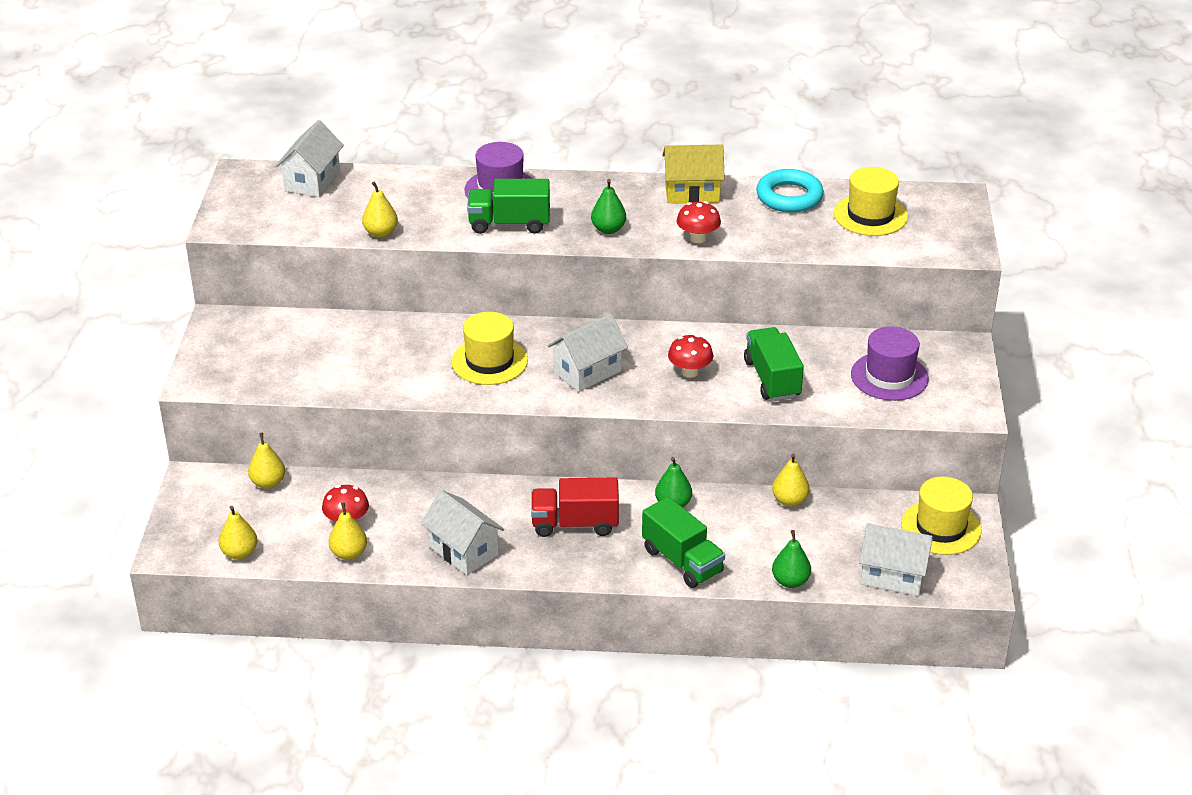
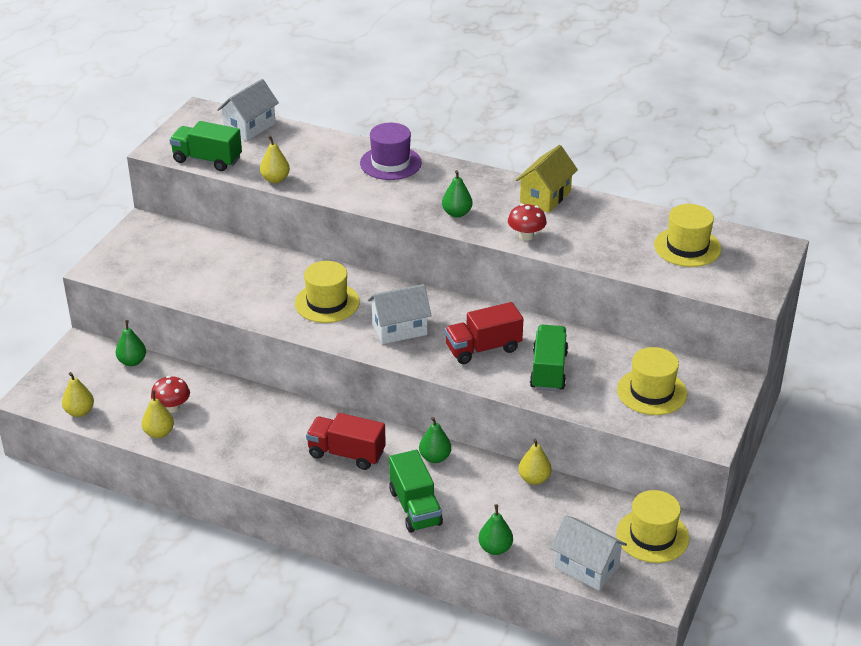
camera: 20 degrees right, 0 degrees up
yellow pear [248,433,285,489] -> green pear [116,320,146,366]
white house [421,490,504,575] -> none
green truck [467,179,550,234] -> green truck moved to [169,121,242,171]
yellow house [662,145,725,204] -> yellow house turned 75 degrees counterclockwise [515,145,578,213]
red mushroom [668,335,713,378] -> red truck [445,302,523,364]
turquoise ring [756,169,824,213] -> none
purple hat [851,326,929,401] -> yellow hat [617,347,687,415]

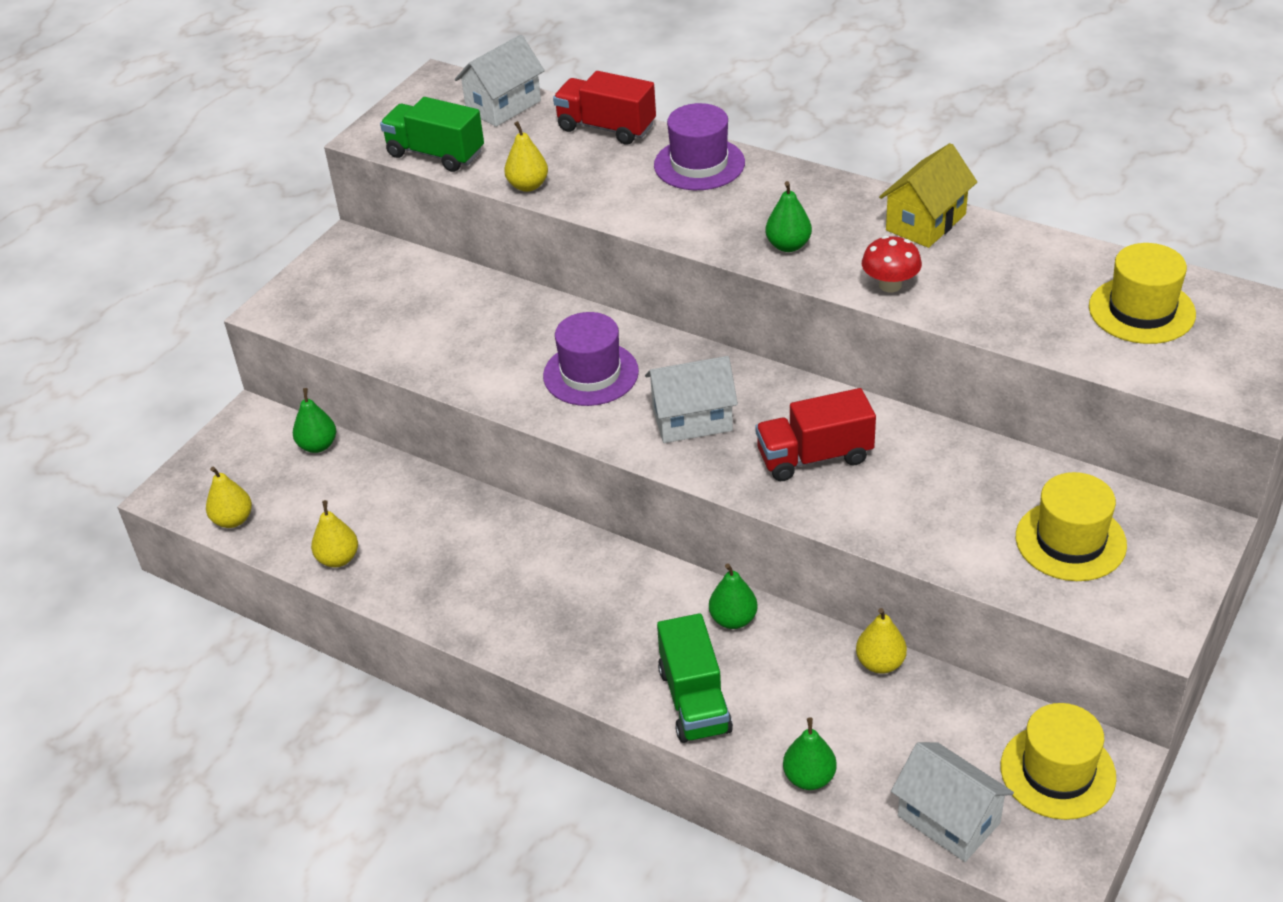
camera: 10 degrees right, 5 degrees up
red mushroom [151,376,190,413] -> none
yellow hat [295,261,360,323] -> purple hat [543,312,639,406]
red truck [306,413,386,470] -> red truck moved to [553,71,656,145]
green truck [530,325,568,391] -> none

